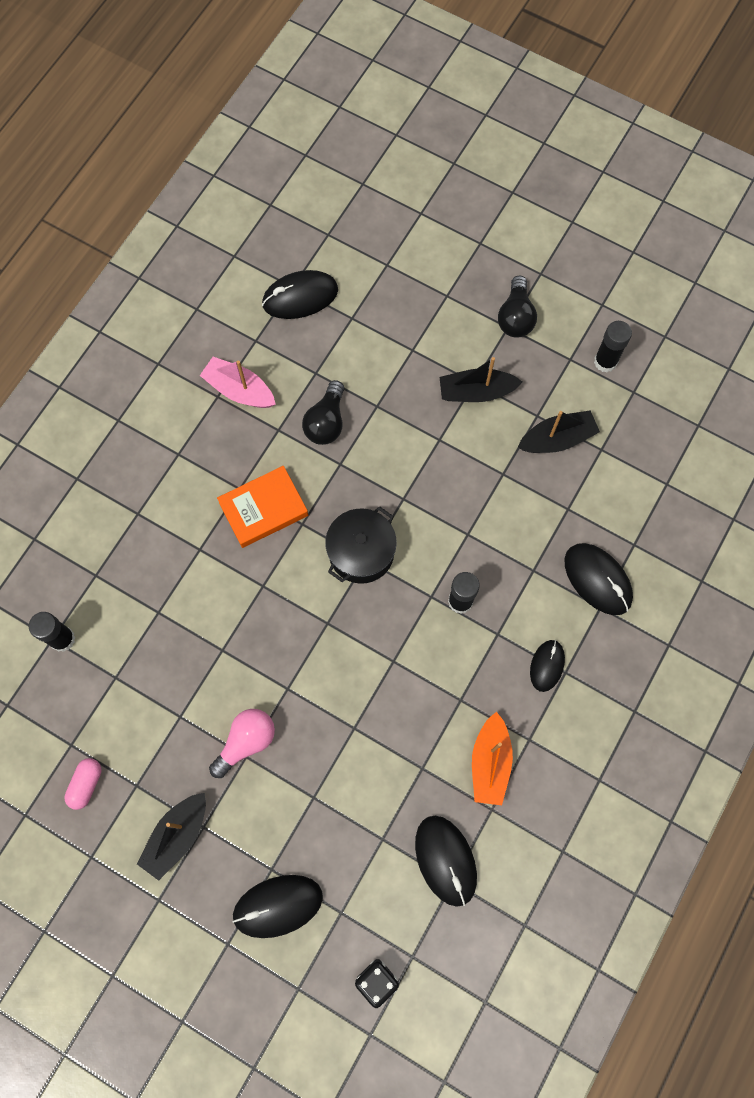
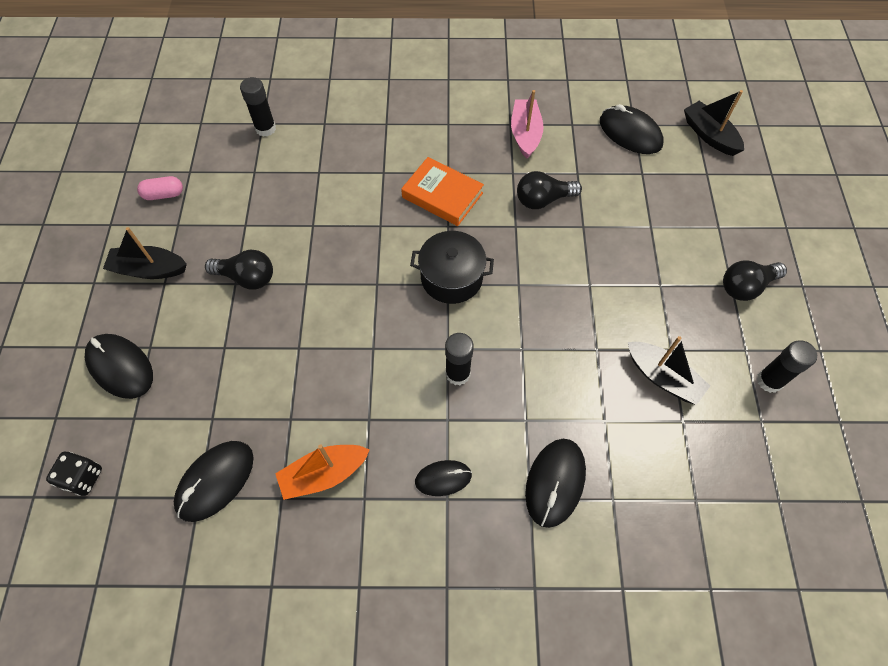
camera: 60 degrees right, 10 degrees down
pink light bulb [209,709,275,778] -> black light bulb [205,250,273,290]
black boat [440,357,522,402] -> black boat moved to [684,90,744,156]

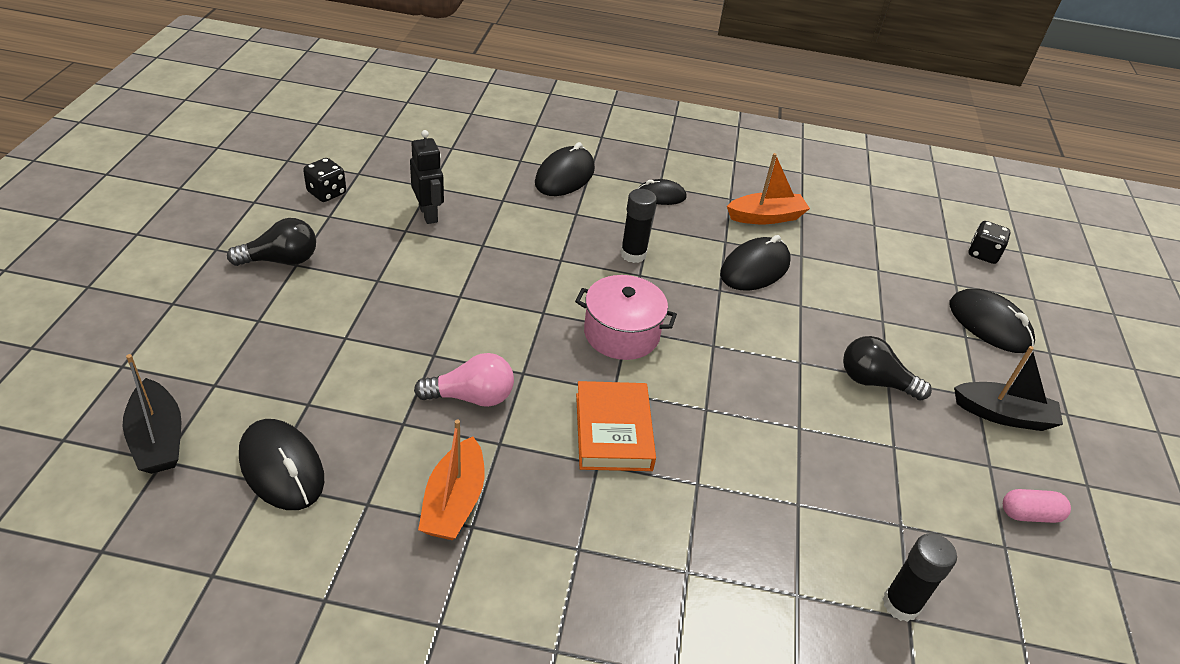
camera: 175 degrees left, 20 degrees down
black mouse [174,441,254,522] -> black mouse moved to [720,235,790,290]
orange book [401,157,484,226] -> orange book turned 45 degrees clockwise [576,381,656,471]
black pot [410,231,494,304] -> pink pot [575,275,677,360]
pink boat [511,90,544,159] -> orange boat [418,420,485,540]
black light bulb [517,171,582,209] -> pink light bulb [414,353,514,407]
black boat [628,336,710,405] -> black robot [410,130,444,224]
black glue stick [757,340,817,393] -> black dice [303,158,346,202]

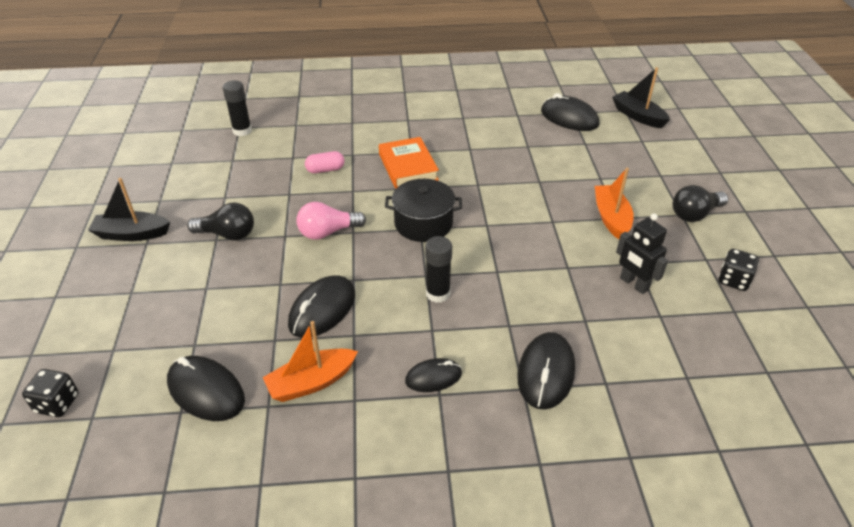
camera: 170 degrees right, 0 degrees up
pink light bulb [414,353,514,407] -> pink light bulb moved to [296,202,366,240]
orange boat [418,420,485,540] -> orange boat moved to [595,168,634,239]
pink pot [575,275,677,360] -> black pot [385,179,462,242]
black mouse [949,289,1035,353] -> black mouse moved to [167,356,245,421]
pink capsule [1003,489,1071,523] -> pink capsule moved to [305,151,345,173]

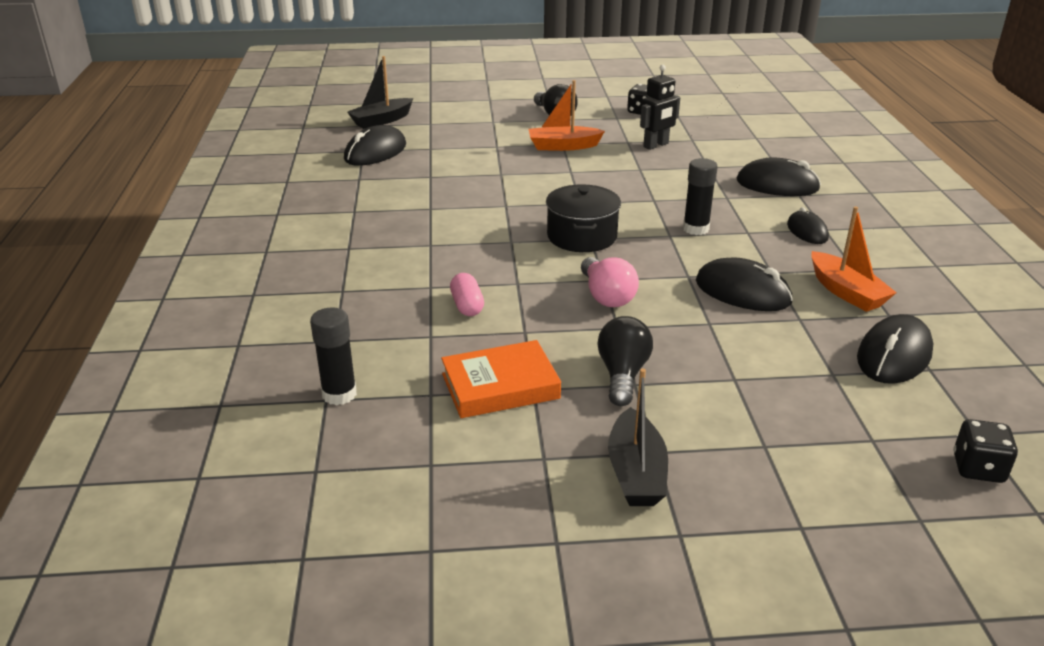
camera: 90 degrees left, 10 degrees down
orange book [379,137,439,189] -> orange book moved to [441,340,561,418]

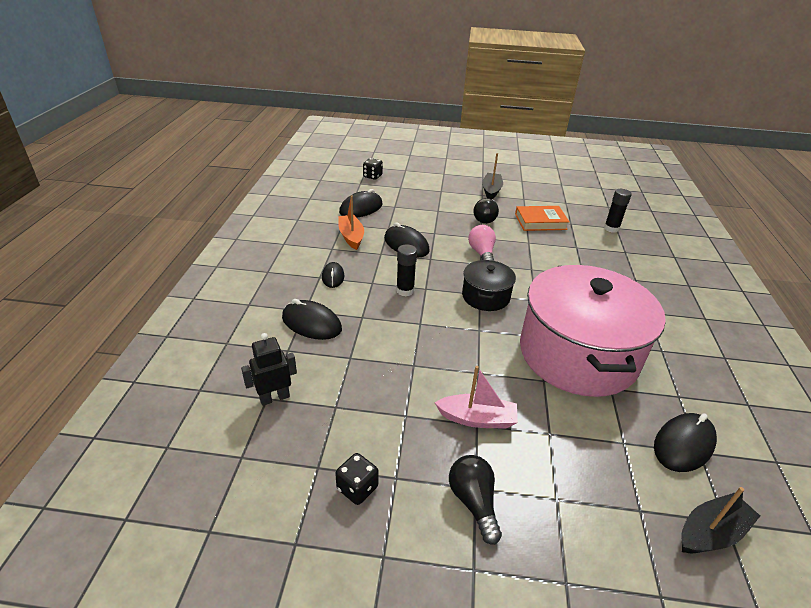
camera: 170 degrees left, 5 degrees up
pink capsule [450,273,484,316] -> none
orange boat [529,80,605,151] -> pink boat [435,366,518,429]
black robot [640,65,680,150] -> black robot moved to [241,333,297,406]
none -> pink pot [520,265,666,397]

